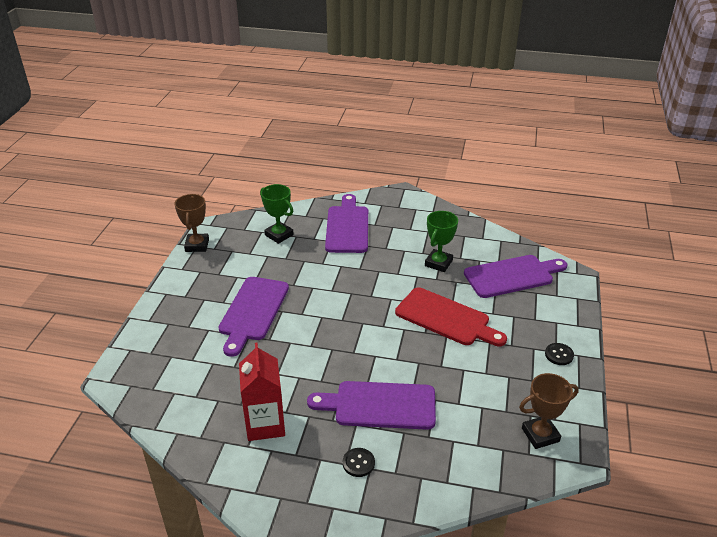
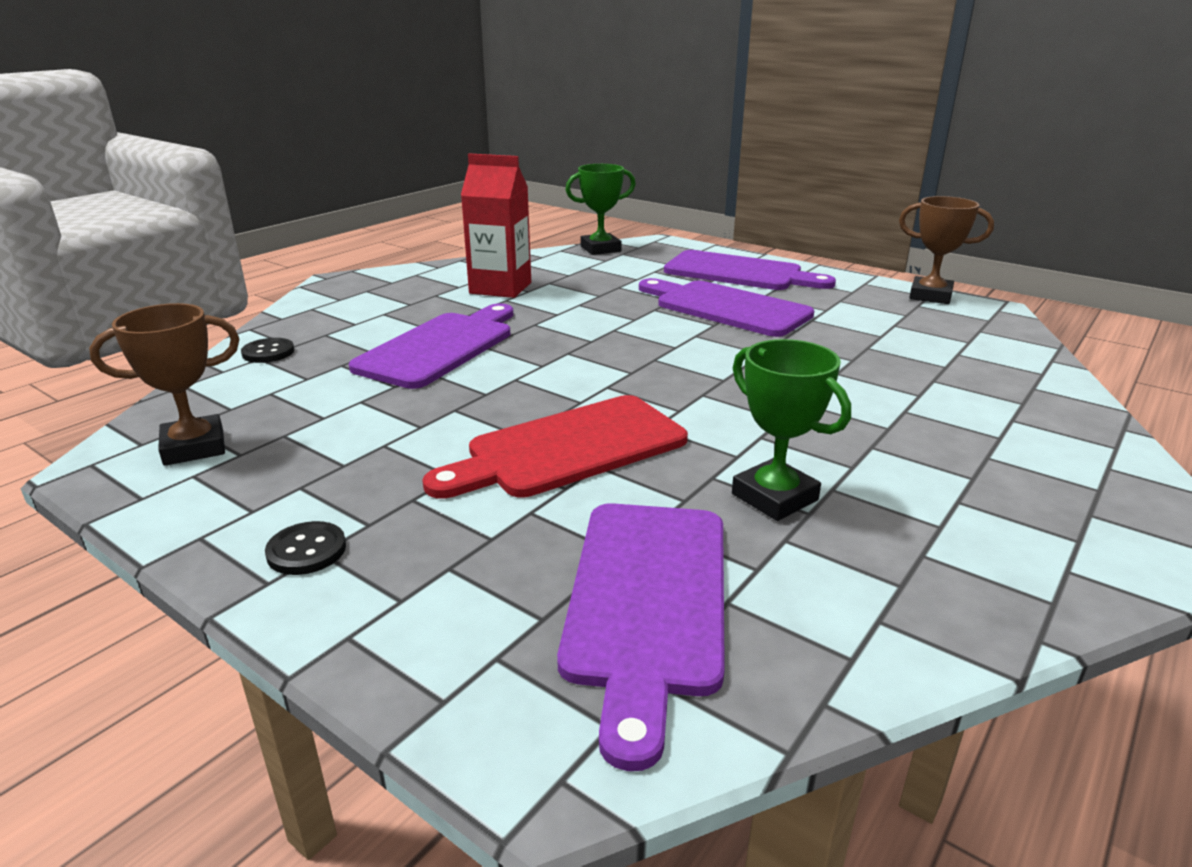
camera: 115 degrees right, 10 degrees down
green trophy [260,184,294,244] -> green trophy moved to [566,164,636,255]
purple cutting board [325,194,368,253] -> purple cutting board moved to [664,250,836,290]
black button [343,448,375,477] -> black button moved to [241,338,294,363]
brown trophy [519,373,579,449] -> brown trophy turned 60 degrees clockwise [89,303,239,466]

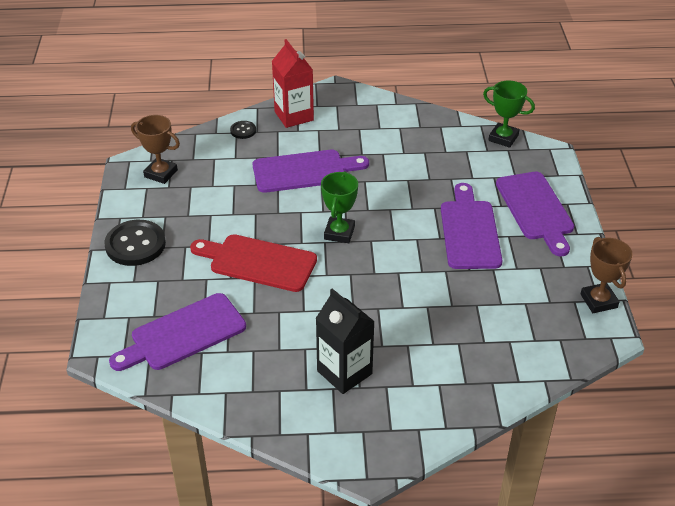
camera: 50 degrees right, 15 degrees up
black button [265,521,346,575] -> black button [104,220,166,266], size x2.03
red carton [461,153,531,298] -> red carton moved to [272,39,314,128]
green trophy [732,339,851,521] -> green trophy moved to [321,171,358,243]
none -> black carton [315,289,375,394]

